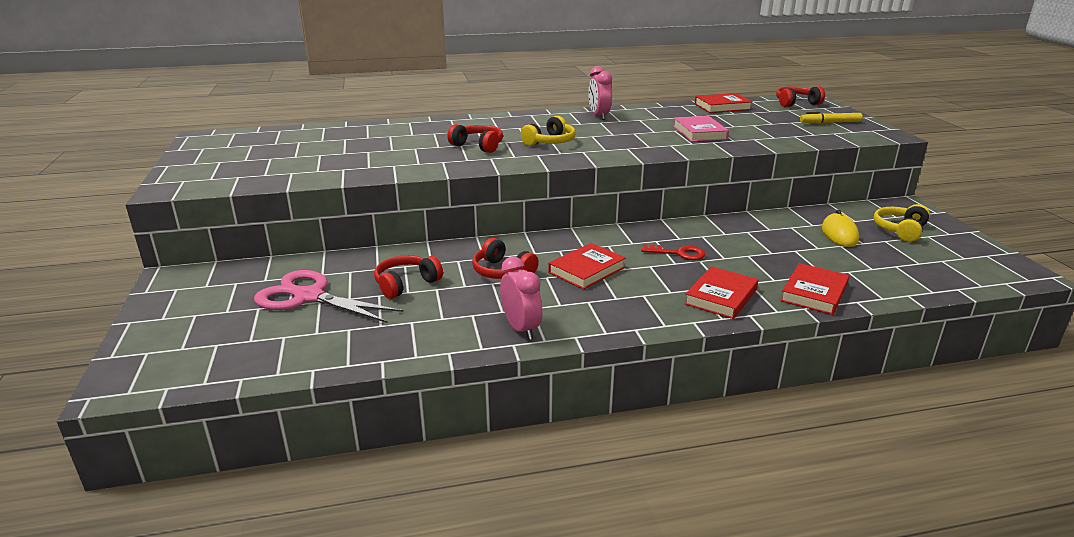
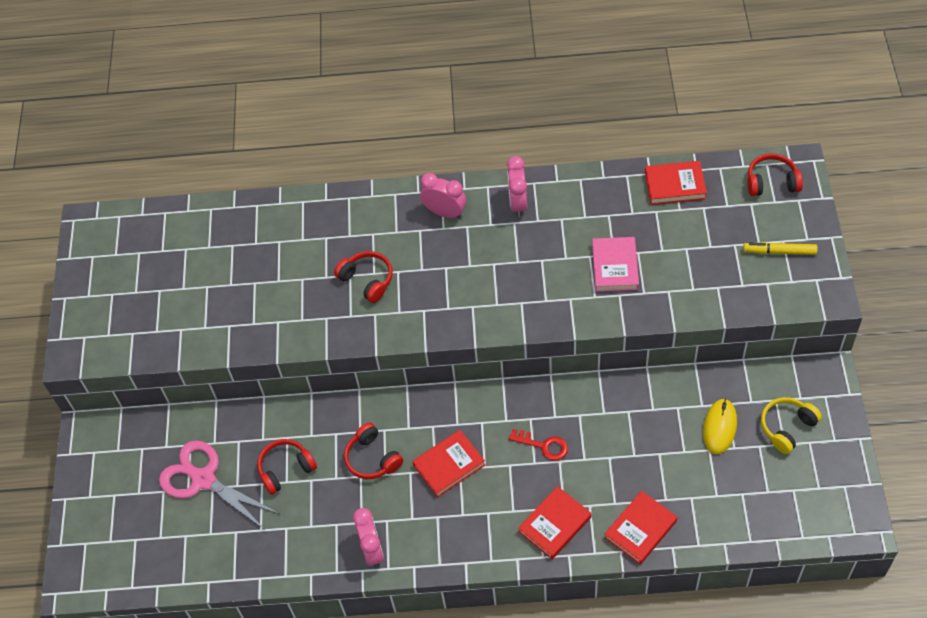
camera: 15 degrees right, 30 degrees up
yellow headphones [521,116,576,146] -> none
none -> pink clock [420,173,466,219]

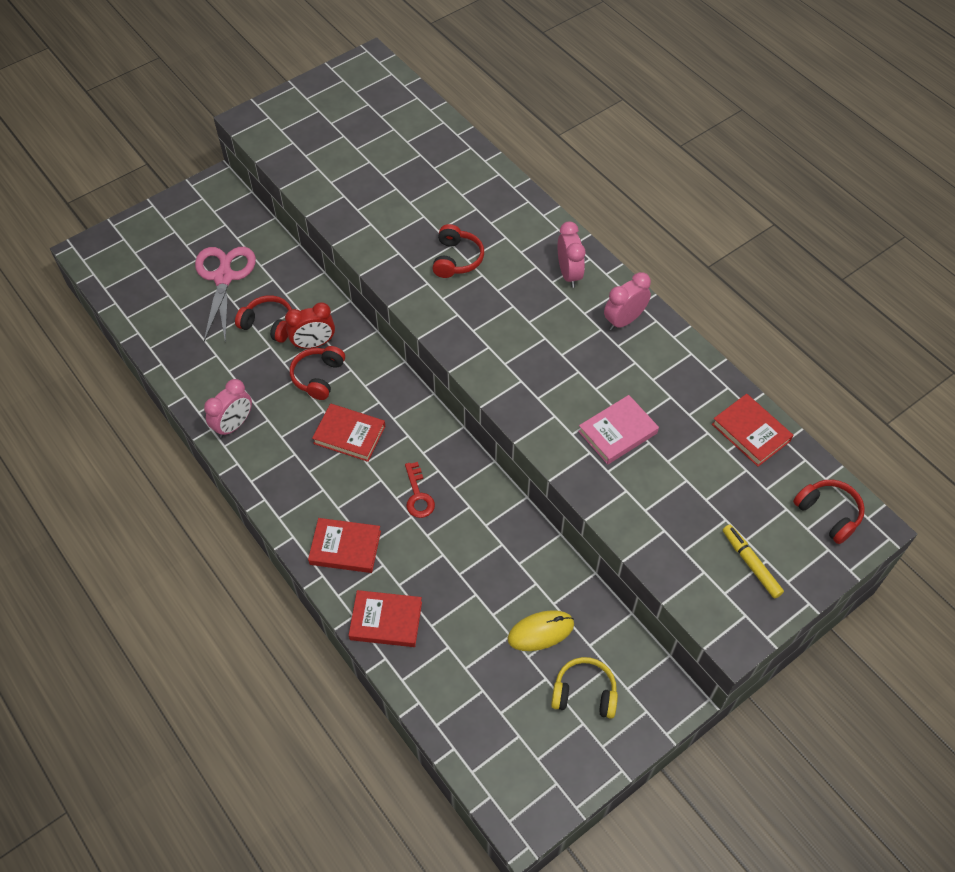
camera: 50 degrees right, 0 degrees up
none -> red clock [285,302,335,349]

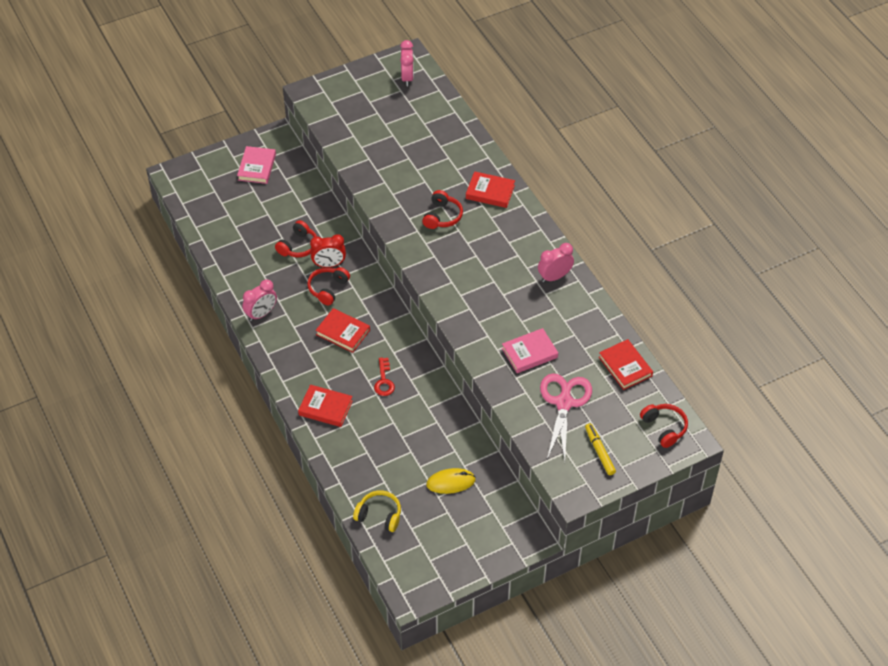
camera: 10 degrees right, 5 degrees down
pink scissors [195,247,256,344] -> pink scissors moved to [540,373,592,462]
red headphones [235,295,292,343] -> red headphones turned 90 degrees clockwise [275,220,316,257]
red book [349,590,422,647] -> red book moved to [466,171,515,208]
yellow headphones [551,657,618,719] -> yellow headphones moved to [353,490,401,532]
pink clock [558,222,585,288] -> pink clock moved to [400,40,414,86]
none -> pink book [237,146,276,184]

